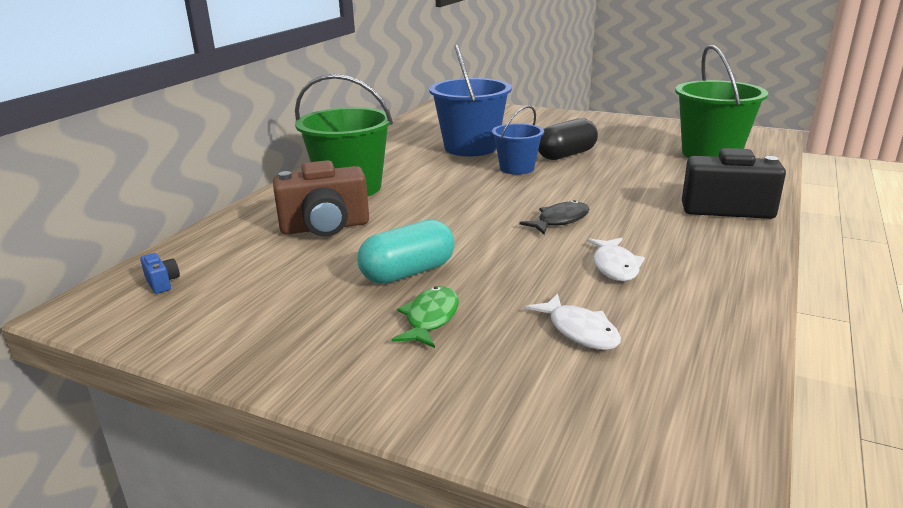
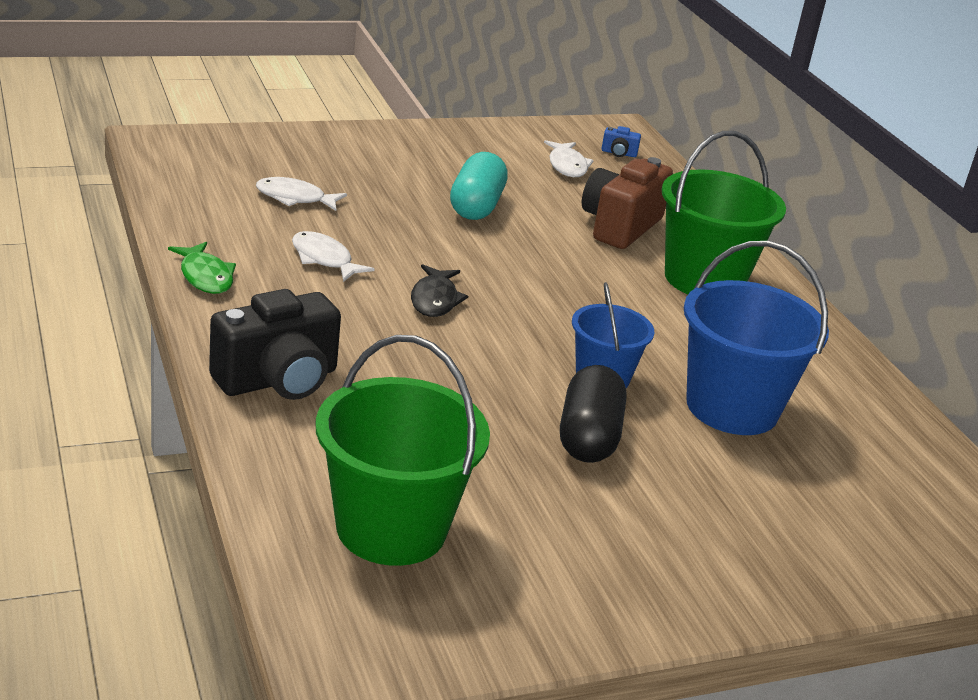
camera: 130 degrees right, 5 degrees up
green fish [392,286,459,348] -> green fish moved to [168,242,236,294]
none -> white fish [544,140,594,177]

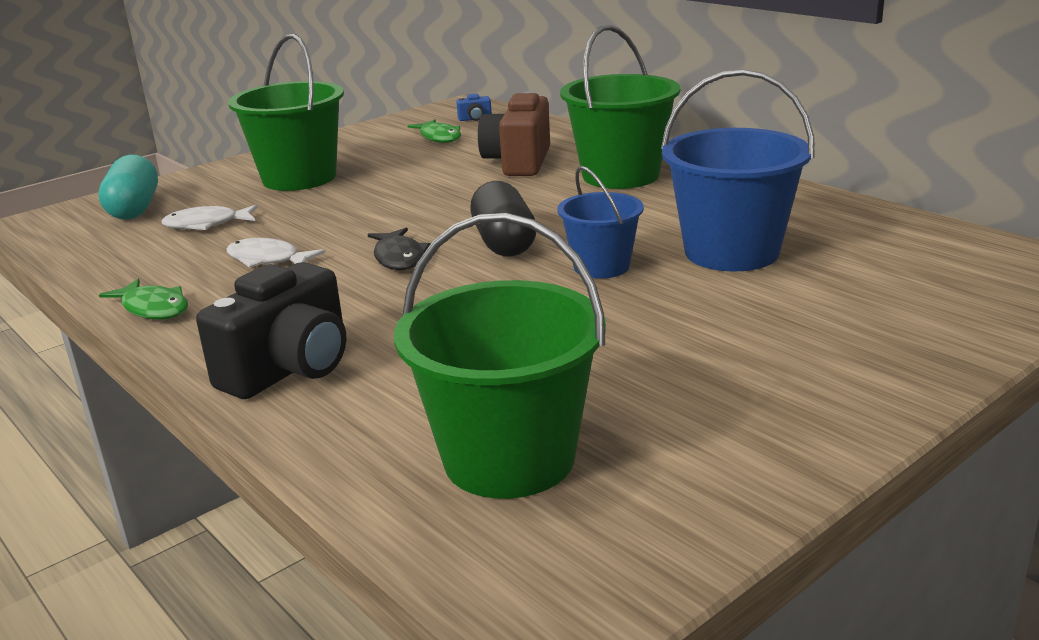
camera: 15 degrees left, 5 degrees down
turquoise capsule [450,152,508,220] -> turquoise capsule moved to [99,154,158,220]
white fish [544,140,594,177] -> green fish [408,119,461,143]
black capsule [560,365,627,463] -> black capsule moved to [470,181,536,257]
none -> green bucket [228,34,344,191]

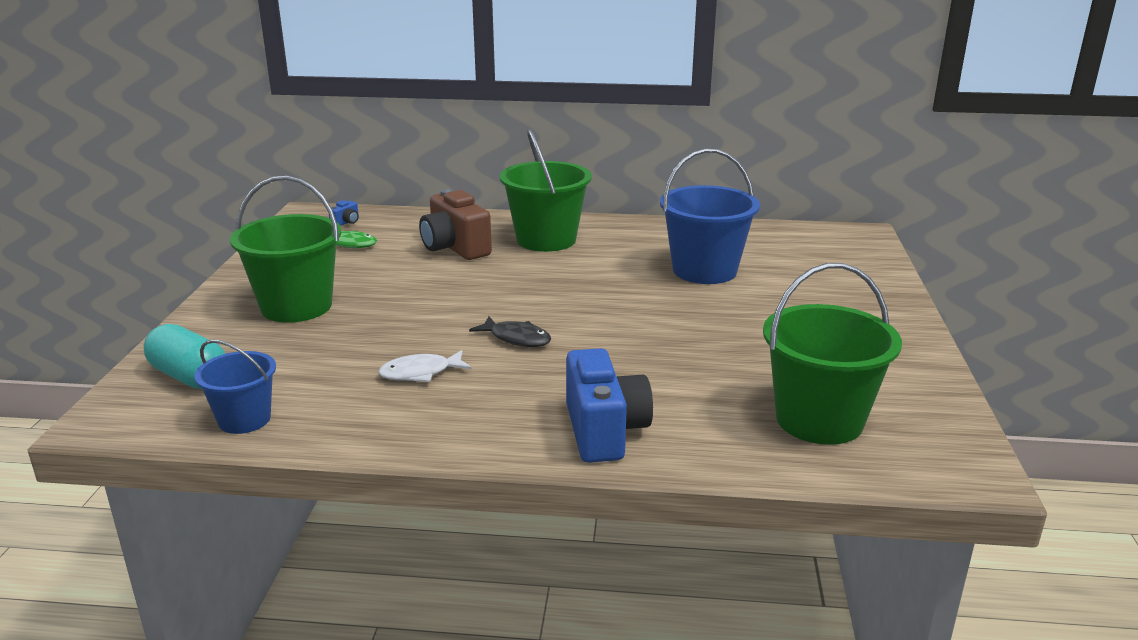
camera: 45 degrees left, 0 degrees up
green fish [99,279,188,320] -> none
white fish [161,205,258,230] -> none
black camera [196,262,346,399] -> blue camera [566,348,653,463]
black capsule [470,181,536,257] -> none
blue bucket [557,166,644,279] -> blue bucket moved to [194,339,276,434]

